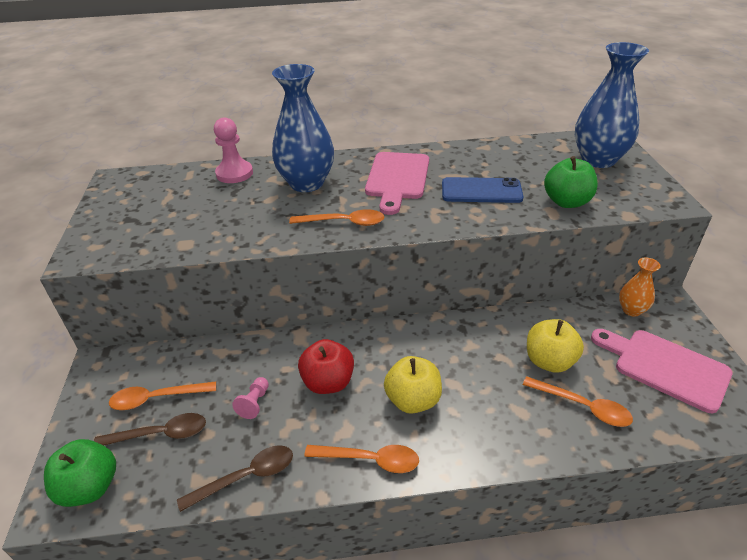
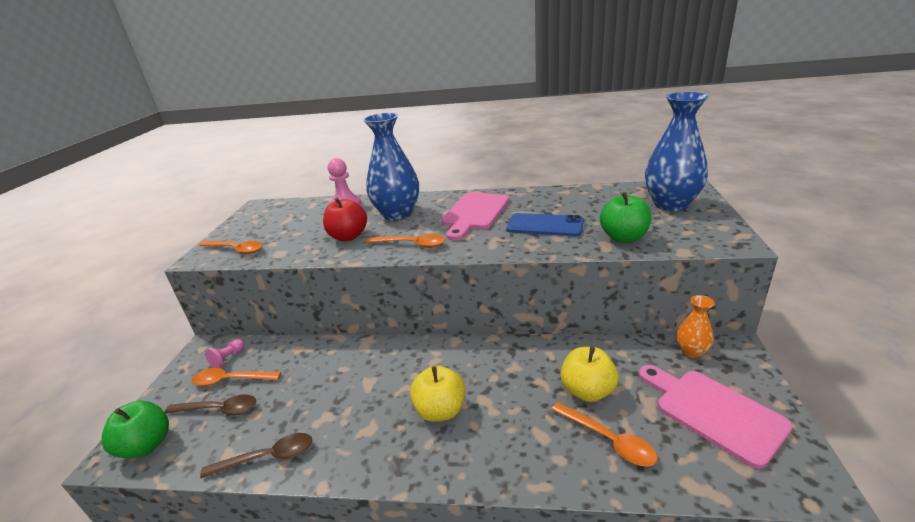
camera: 15 degrees right, 10 degrees down
pink pawn [232,377,269,419] -> pink pawn moved to [205,339,244,368]
red apple [298,339,354,394] -> red apple moved to [323,198,367,241]
orange spoon [304,445,419,473] -> orange spoon moved to [199,241,262,254]

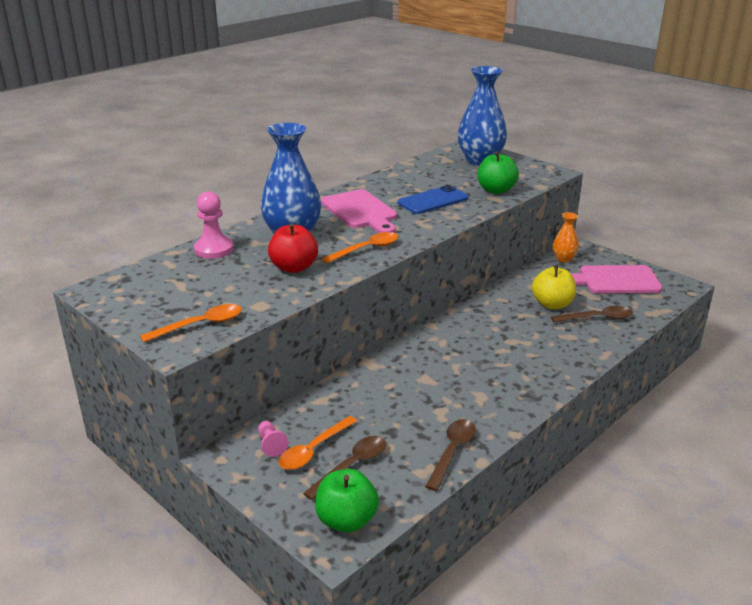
camera: 55 degrees left, 0 degrees up
yellow apple [410,365,466,422] -> none
orange spoon [551,402,658,466] -> brown spoon [551,306,633,322]

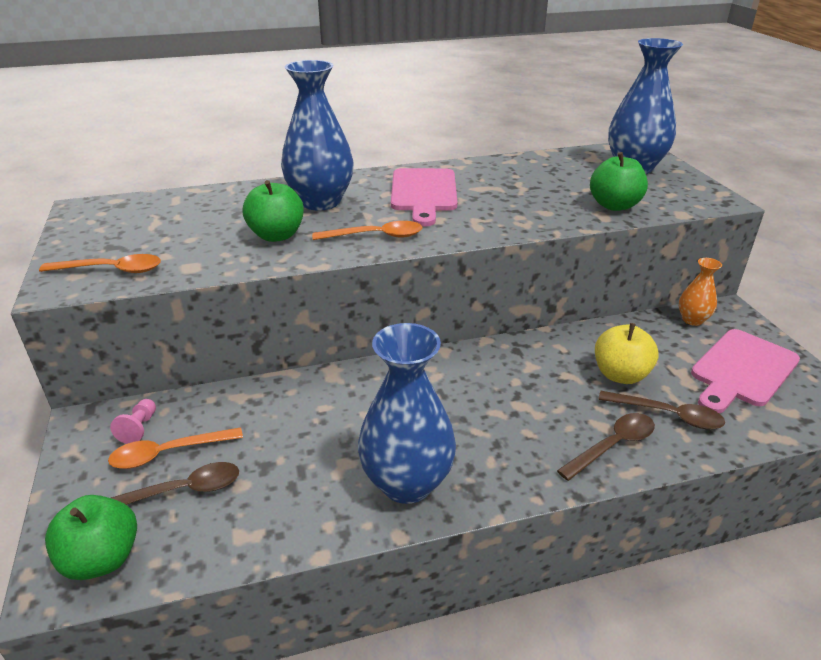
camera: 30 degrees right, 5 degrees up
pink pawn [194,191,233,259] -> none
red apple [268,223,318,273] -> green apple [243,180,304,242]
blue phone [398,185,469,214] -> none
brown spoon [425,419,476,491] -> brown spoon moved to [557,413,655,481]
pink cutting board [571,265,662,293] -> pink cutting board turned 75 degrees counterclockwise [691,329,800,413]
none -> blue vase [358,323,456,504]

